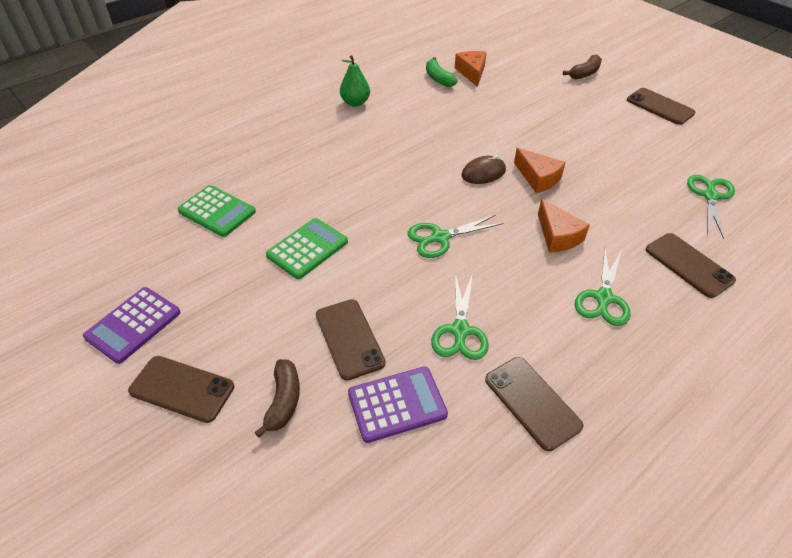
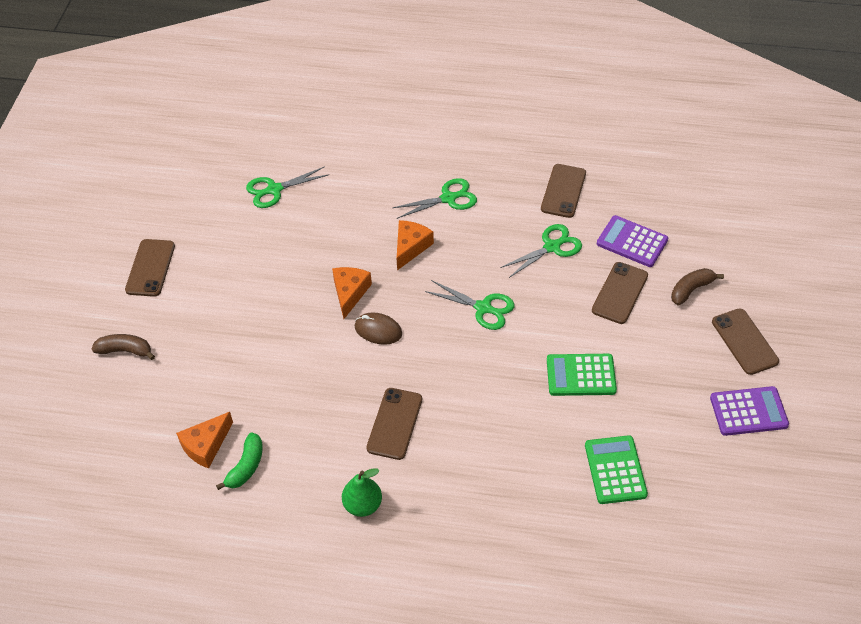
camera: 130 degrees left, 5 degrees up
brown phone [646,233,736,298] -> brown phone moved to [366,388,422,460]

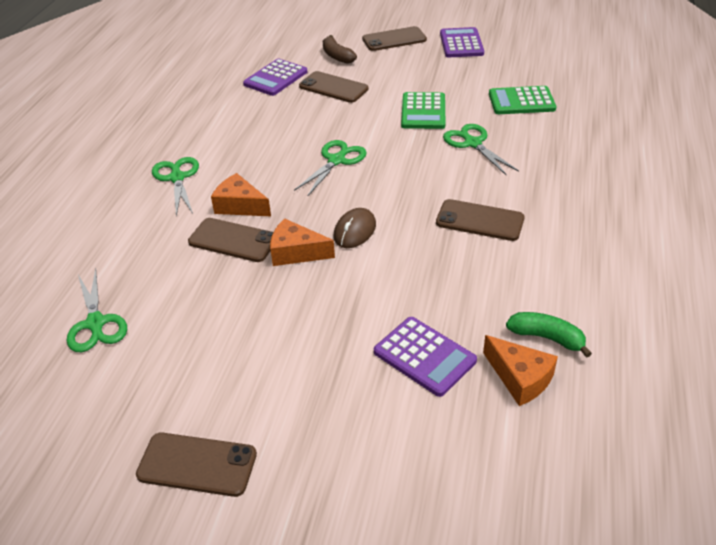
camera: 85 degrees left, 10 degrees down
brown banana [92,334,155,360] -> none
green pear [342,468,382,517] -> none
green scissors [500,224,582,278] -> green scissors moved to [443,124,519,175]
brown phone [541,164,586,218] -> brown phone moved to [188,218,273,262]
none -> purple calculator [374,317,477,397]

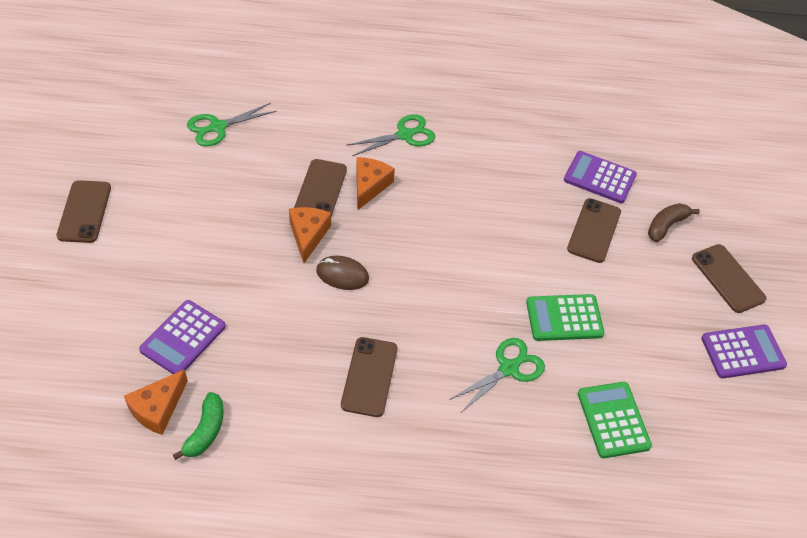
camera: 75 degrees right, 10 degrees up
green scissors [294,140,367,197] -> none

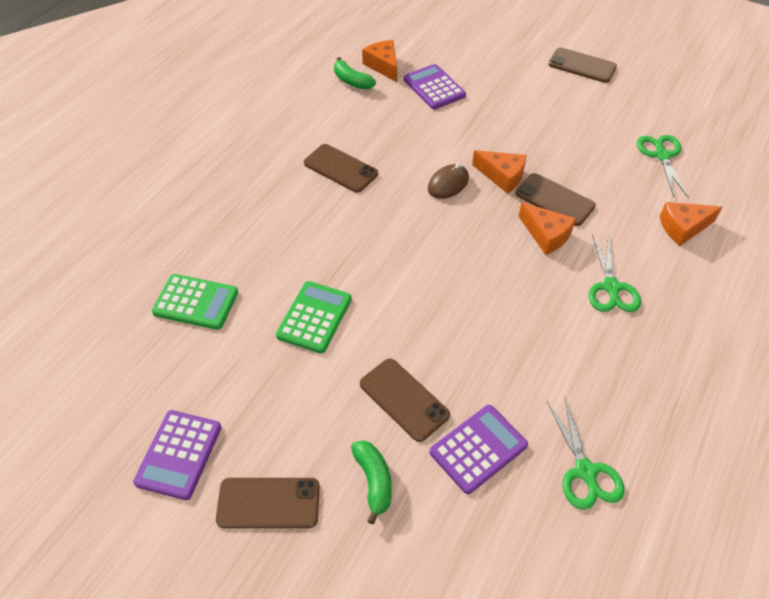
camera: 120 degrees right, 0 degrees up
green scissors [449,338,545,413] -> green scissors moved to [547,398,625,510]
brown banana [648,203,700,242] -> green banana [351,441,392,525]
none -> orange cheese [660,202,722,246]

